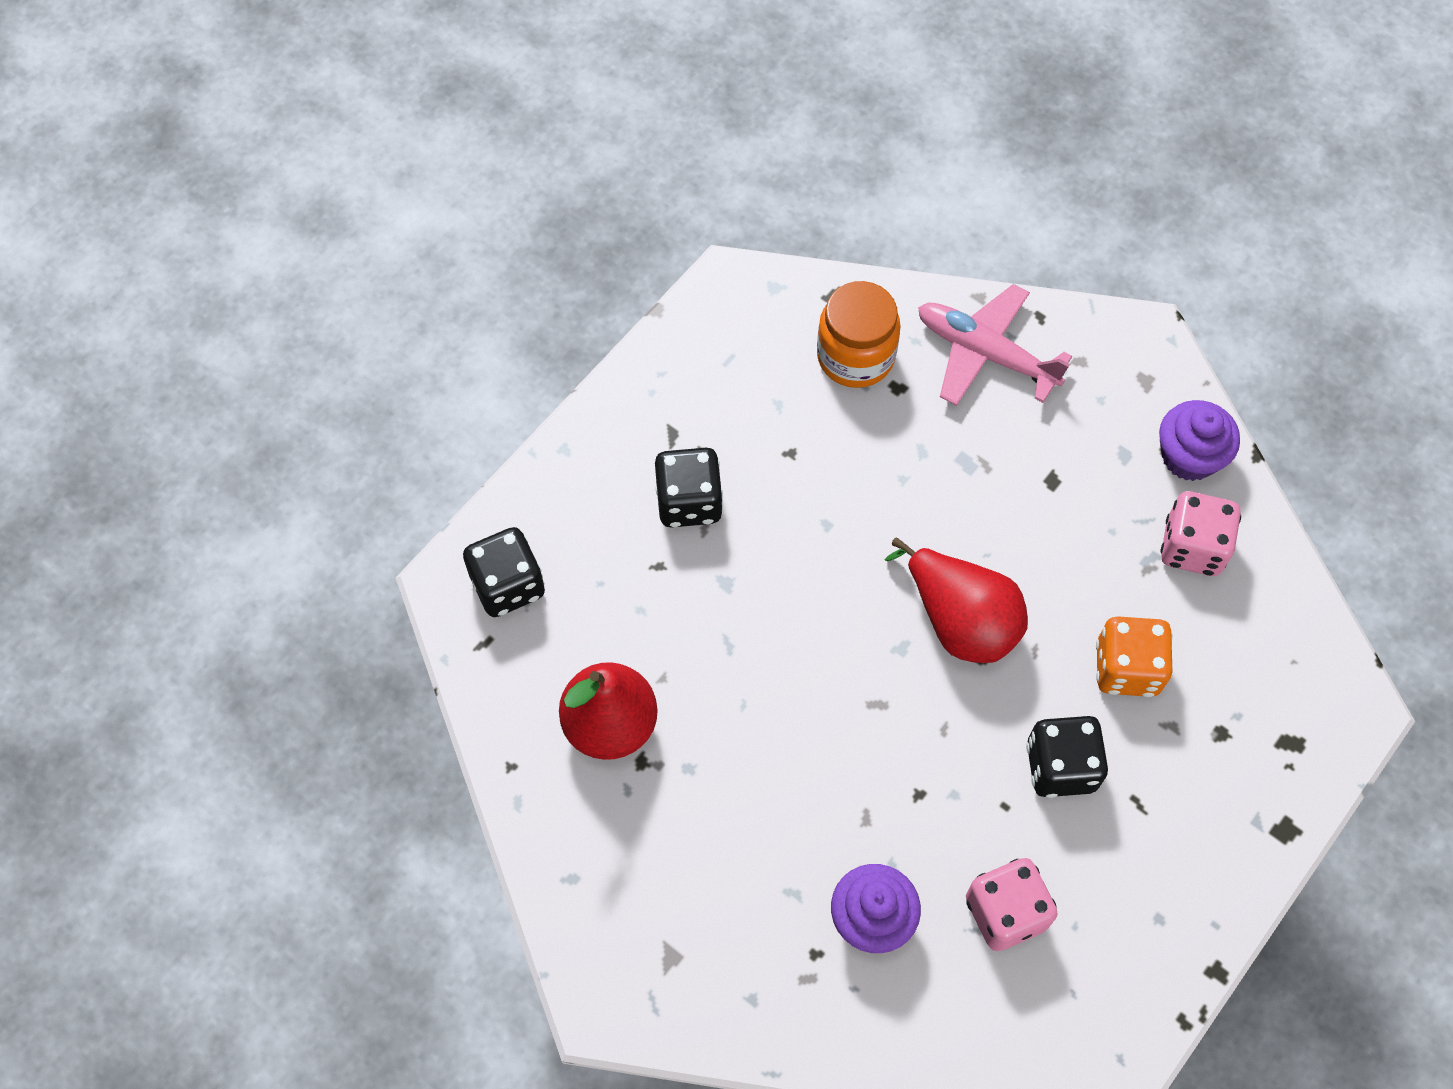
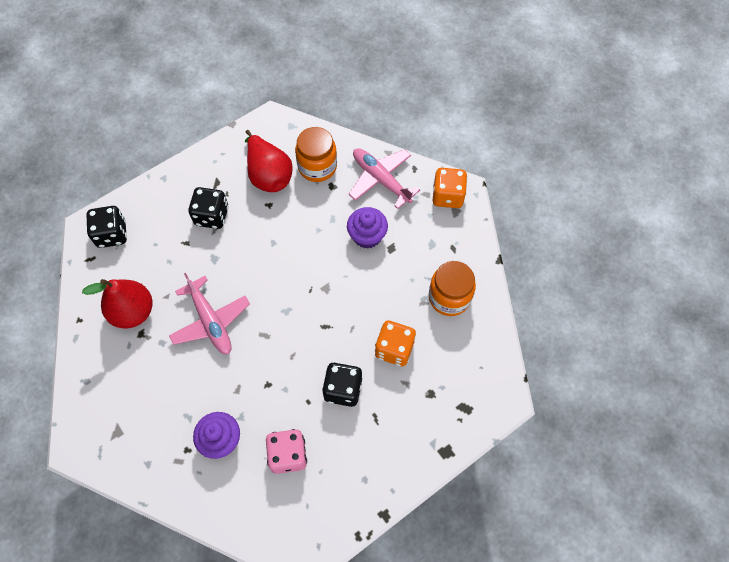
camera: 15 degrees right, 0 degrees up
red pear [885,537,1028,663] -> red pear moved to [245,130,293,192]
purple cupcake [1159,400,1240,481] -> purple cupcake moved to [347,207,388,249]
pink dice [1160,491,1241,576] -> orange jar [429,261,476,316]
none -> pink plane [169,273,250,355]
none -> orange dice [433,168,467,208]

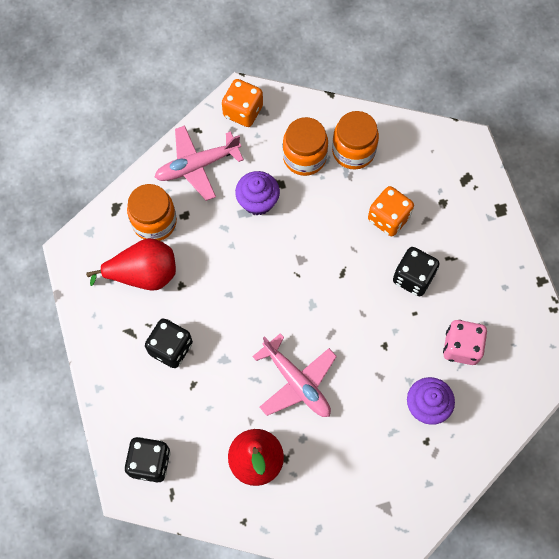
camera: 70 degrees left, 5 degrees up
pink plane [169,273,250,355] -> pink plane turned 60 degrees clockwise [252,333,337,417]
none -> orange jar [283,117,328,176]

